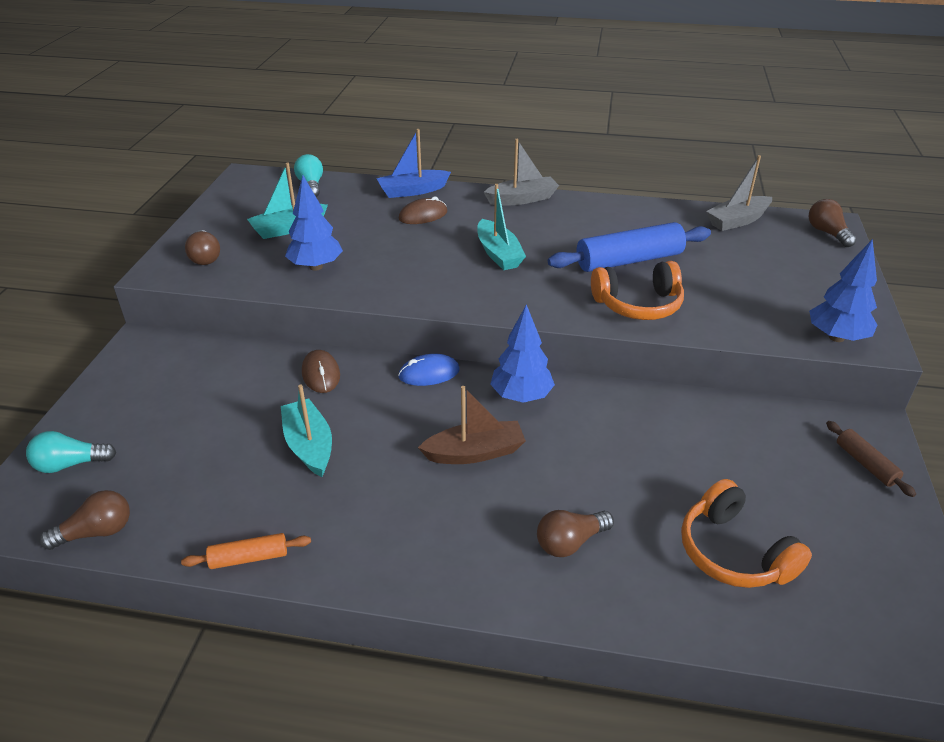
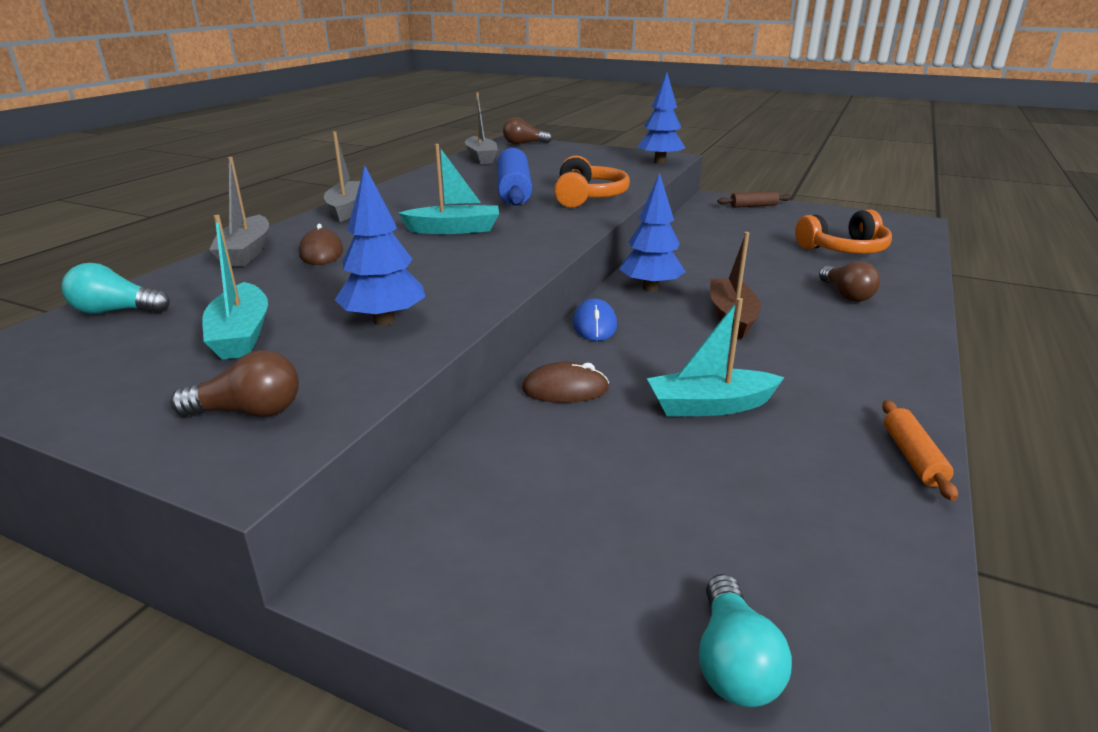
camera: 75 degrees left, 10 degrees down
brown light bulb [39,490,130,550] -> none
blue boat [376,129,451,198] -> grey boat [209,157,269,266]

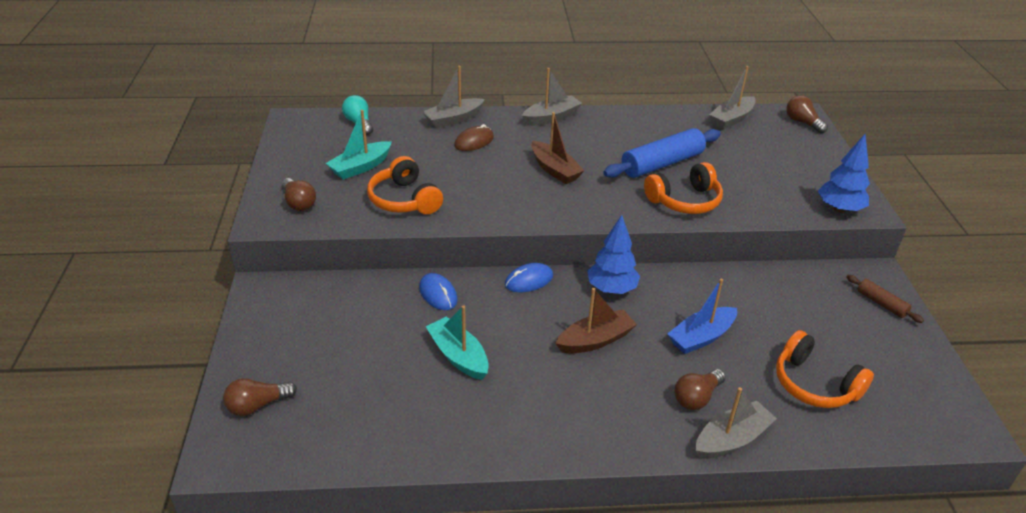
camera: 60 degrees right, 10 degrees up
blue tree [335,165,426,326] -> orange headphones [367,156,443,214]
turquoise boat [398,144,499,234] -> brown boat [531,112,585,184]
brown mouse [522,362,609,403] -> blue mouse [419,273,458,310]
turquoise light bulb [699,574,792,707] -> brown light bulb [223,378,297,416]
orange rolling pin [882,400,958,501] -> none
none -> blue boat [667,278,737,354]
none -> grey boat [695,387,777,459]

